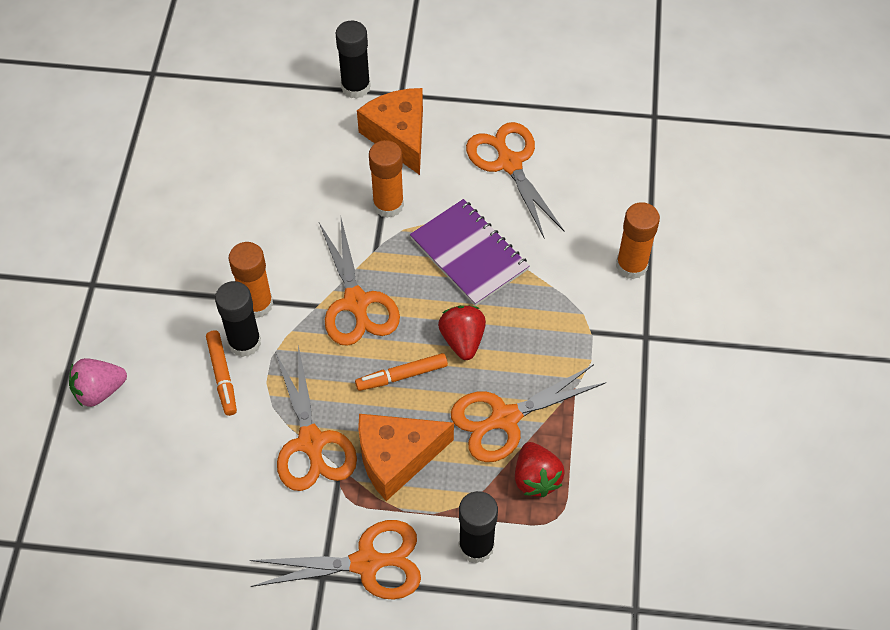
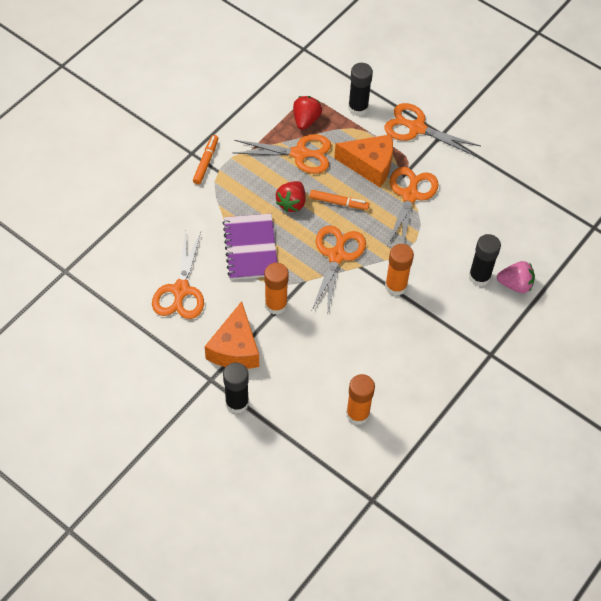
camera: 150 degrees left, 0 degrees up
orange marker [206,330,237,416] -> orange marker moved to [193,135,218,185]
black glue stick [215,281,261,357] -> black glue stick moved to [469,234,501,286]
orange glue stick [616,202,660,279] -> orange glue stick moved to [346,374,375,425]

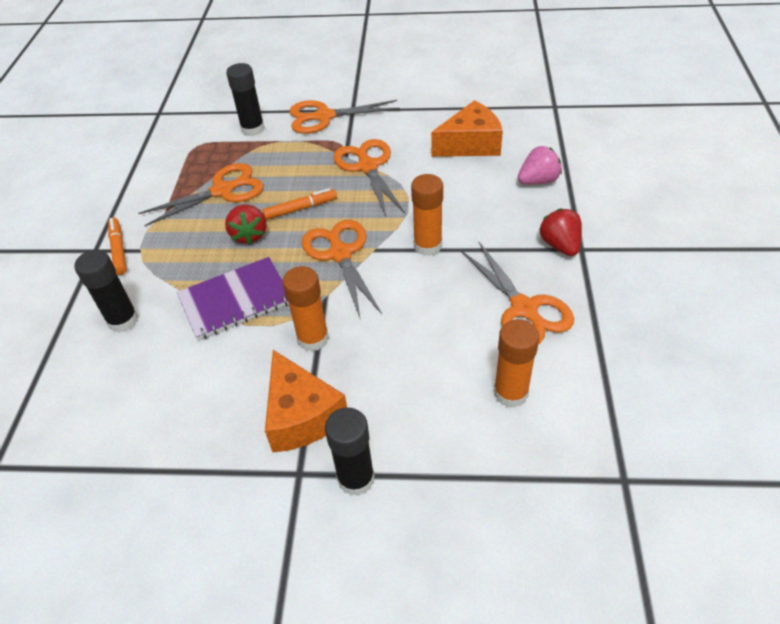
camera: 30 degrees left, 10 degrees down
orange scissors [152,231,204,319] -> orange scissors moved to [461,242,574,344]
purple notebook [223,214,278,280] -> purple notebook turned 75 degrees counterclockwise [177,257,289,340]
red strawberry [293,96,322,130] -> red strawberry moved to [539,208,582,256]
orange cheese [334,134,393,187] -> orange cheese moved to [431,100,503,157]
black glue stick [469,234,501,286] -> black glue stick moved to [74,250,139,333]

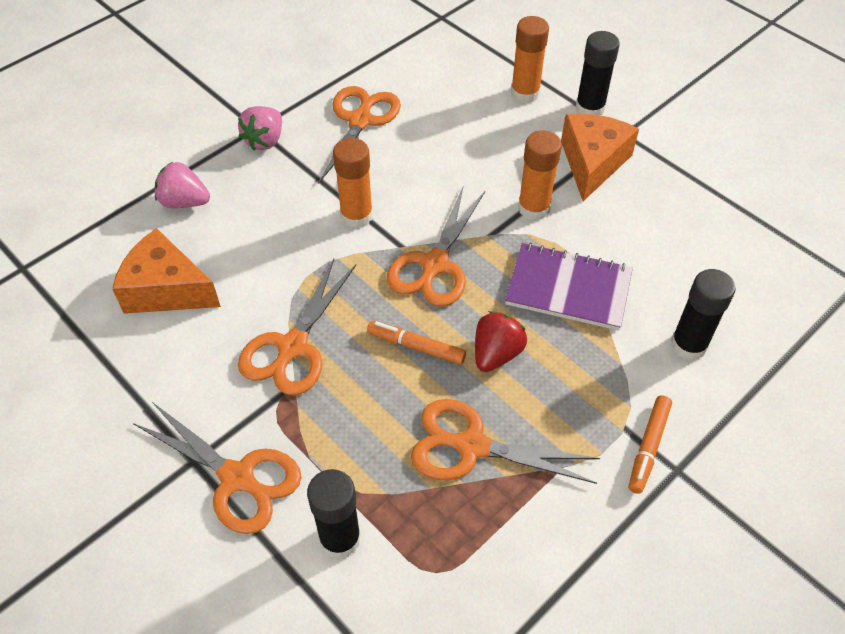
camera: 140 degrees left, 5 degrees up
orange glue stick [494,319,539,408] -> orange glue stick moved to [511,16,549,103]
red strawberry [539,208,582,256] -> pink strawberry [238,106,282,150]

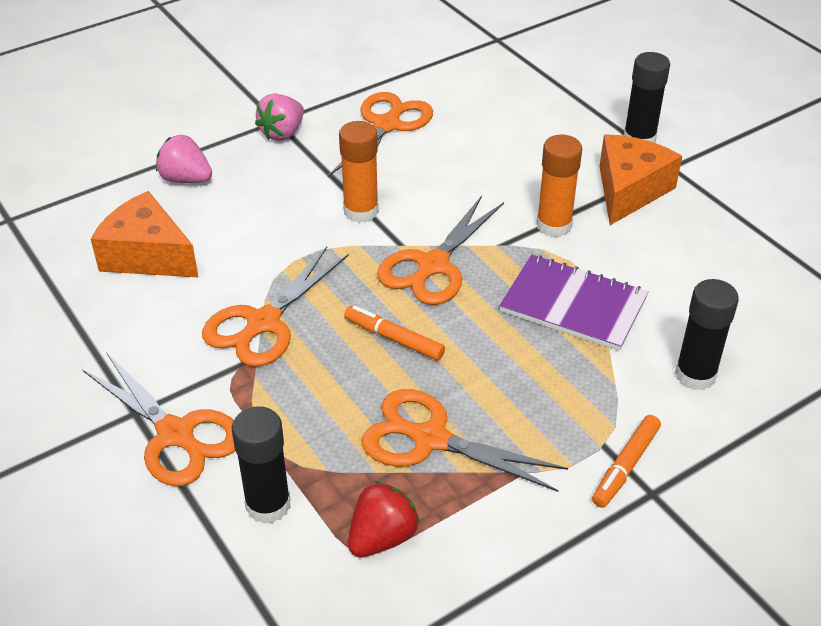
camera: 10 degrees right, 10 degrees down
red strawberry [475,311,527,372] -> red strawberry moved to [348,481,420,558]
orange glue stick [511,16,549,103] -> none

